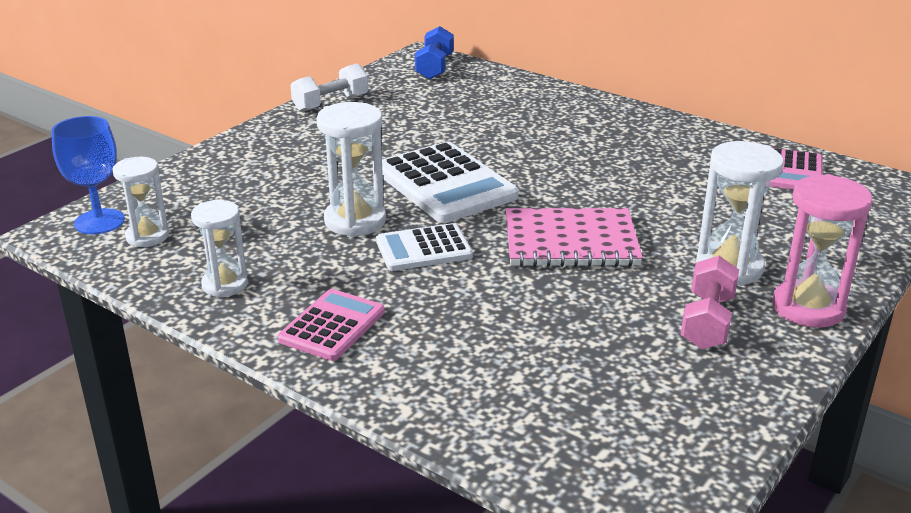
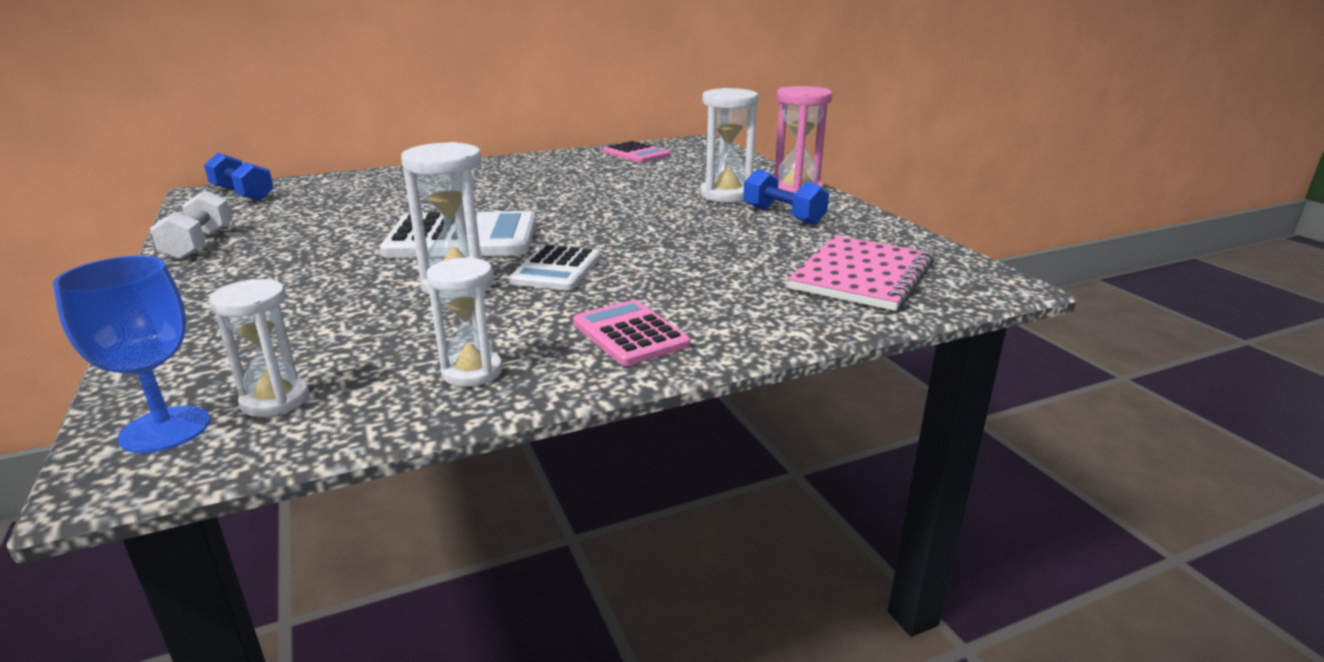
camera: 60 degrees left, 5 degrees down
pink notebook [505,208,643,267] -> pink notebook moved to [788,235,934,311]
pink dumbbell [681,256,739,349] -> blue dumbbell [743,169,829,225]

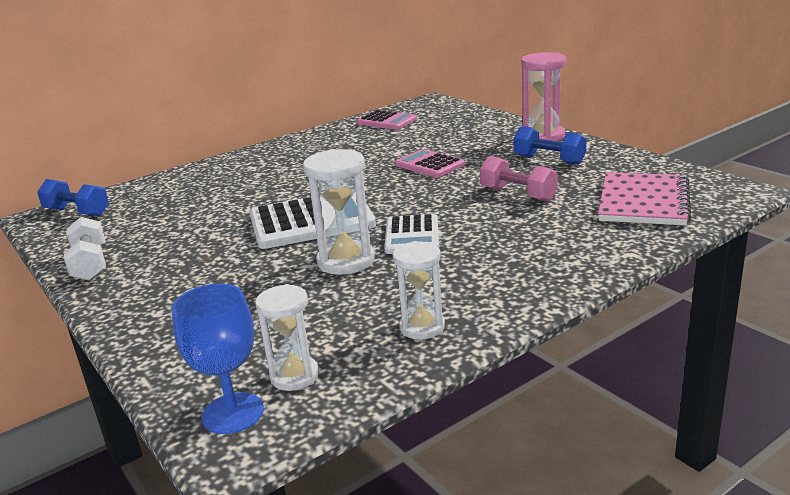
camera: 10 degrees left, 0 degrees up
pink calculator [573,300,690,366] -> pink calculator moved to [395,149,465,178]
white hourglass [700,88,758,202] -> none
none -> pink dumbbell [480,156,558,201]

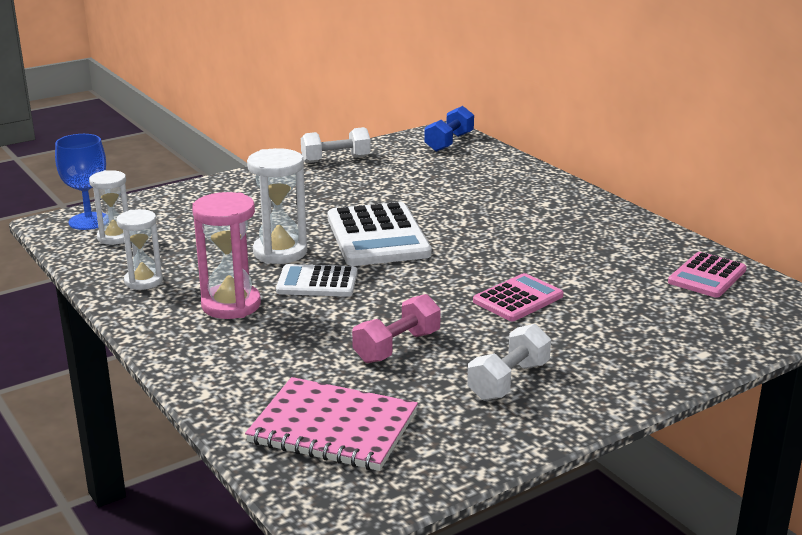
camera: 90 degrees right, 0 degrees up
blue dumbbell [514,126,586,165] -> white dumbbell [467,324,551,401]
pink hourglass [521,52,566,142] -> pink hourglass moved to [192,192,261,319]

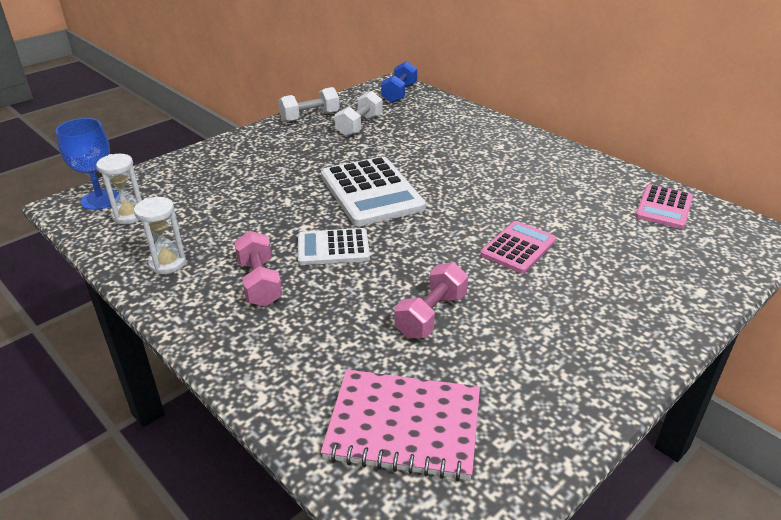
camera: 10 degrees left, 10 degrees up
pink hourglass [192,192,261,319] -> pink dumbbell [234,231,282,307]
white hourglass [247,148,307,264] -> none
white dumbbell [467,324,551,401] -> white dumbbell moved to [335,91,383,137]

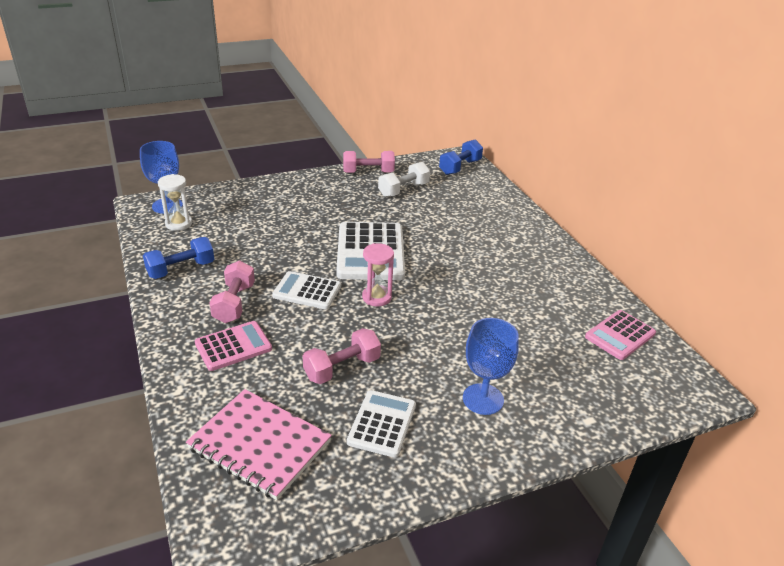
camera: 20 degrees right, 0 degrees up
white hourglass [134,197,186,274] -> blue dumbbell [143,237,214,279]
white dumbbell [278,87,340,122] -> pink dumbbell [343,151,395,173]
pink calculator [480,221,556,274] -> pink calculator moved to [195,321,272,371]
none -> white calculator [347,390,416,458]
none -> pink hourglass [362,243,394,306]
none -> blue goblet [463,318,519,415]

